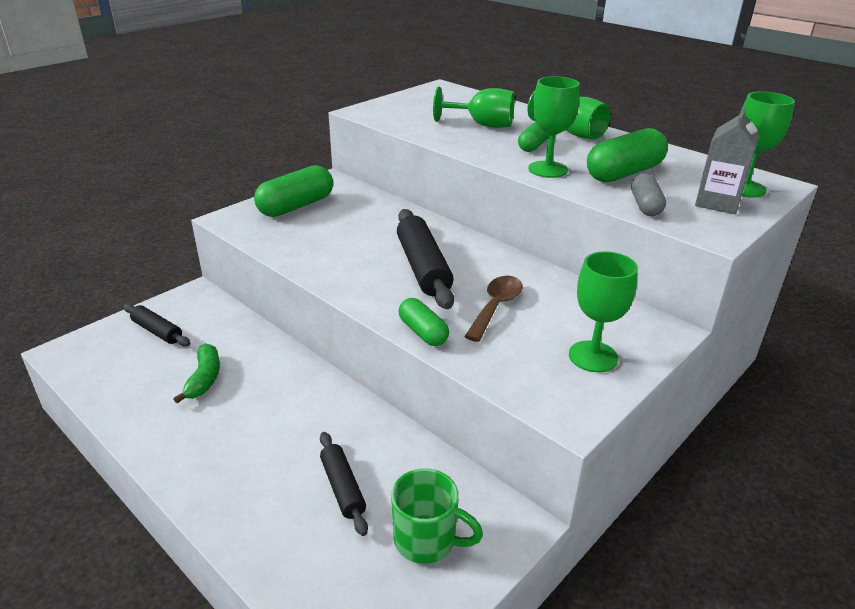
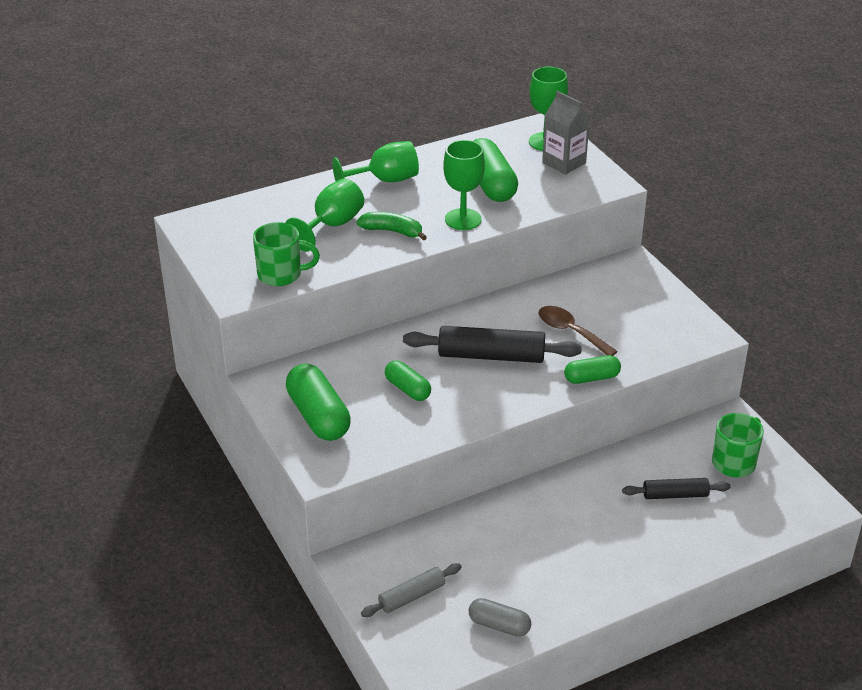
camera: 70 degrees left, 5 degrees up
black rolling pin [123,303,190,346] -> grey rolling pin [361,563,462,617]
green banana [174,343,220,403] -> green banana moved to [356,212,427,241]
green capsule [518,122,549,152] -> green capsule moved to [385,360,431,401]
green goblet [569,251,638,372] -> none
grey capsule [631,173,666,216] -> grey capsule moved to [469,598,531,637]
none -> green mug [253,222,320,286]

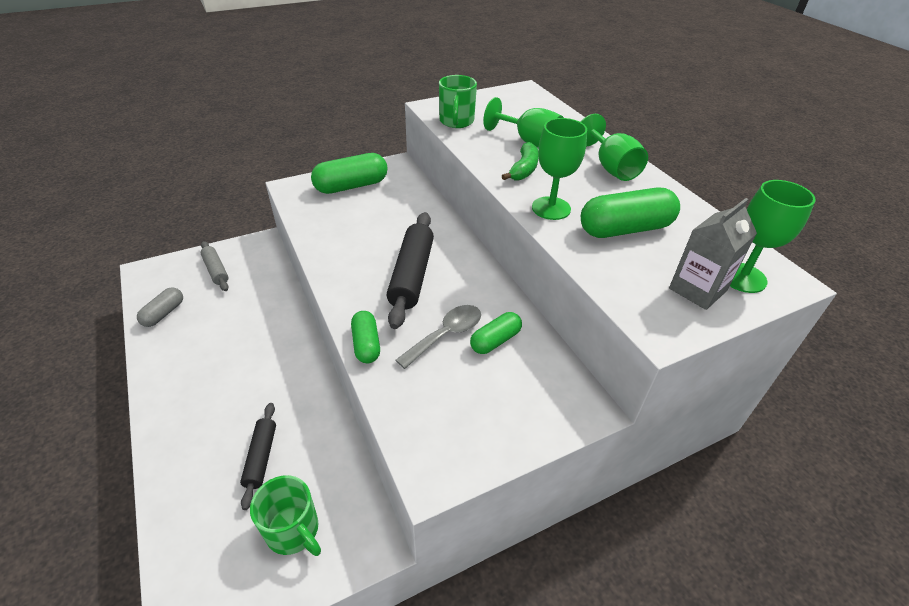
camera: 90 degrees right, 5 degrees up
green capsule [385,360,431,401] -> green capsule moved to [470,312,522,354]
brown spoon [538,306,618,356] -> grey spoon [396,305,481,369]

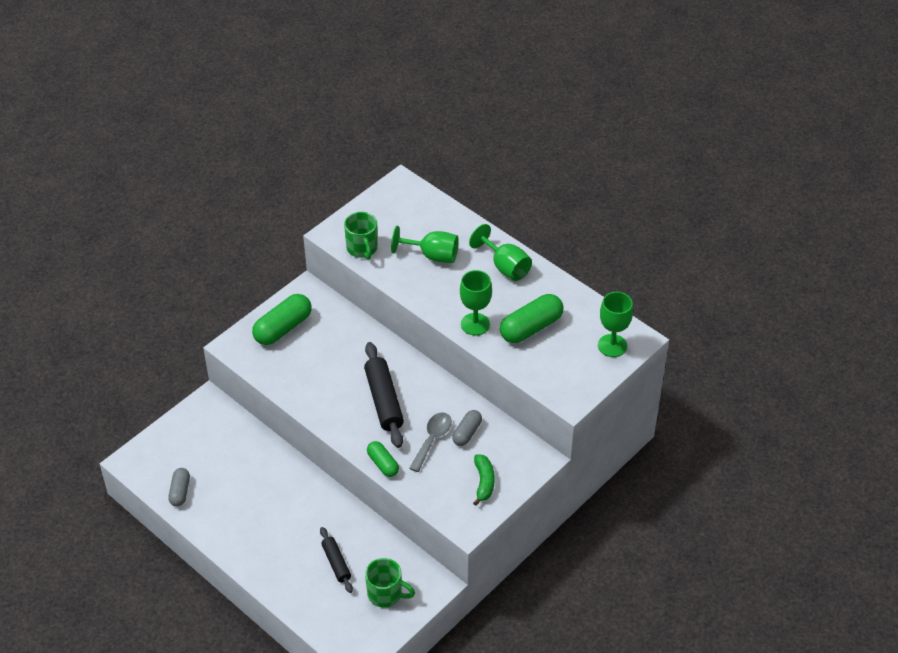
camera: 20 degrees left, 5 degrees up
grey rolling pin [201,241,229,291] -> none
green capsule [470,312,522,354] -> grey capsule [452,410,482,446]
green banana [502,142,539,180] -> green banana moved to [473,455,494,506]
grey carton [669,198,757,310] -> none

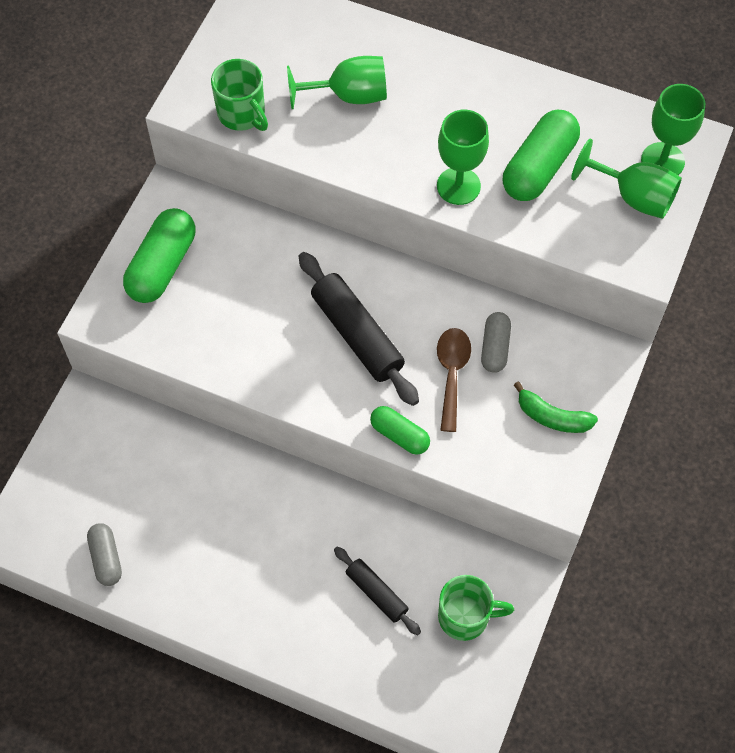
camera: 20 degrees left, 15 degrees up
grey spoon [409,412,452,472] -> brown spoon [437,328,471,432]
green goblet [469,224,532,281] -> green goblet moved to [571,139,682,219]
green banana [473,455,494,506] -> green banana turned 135 degrees clockwise [514,382,598,433]

